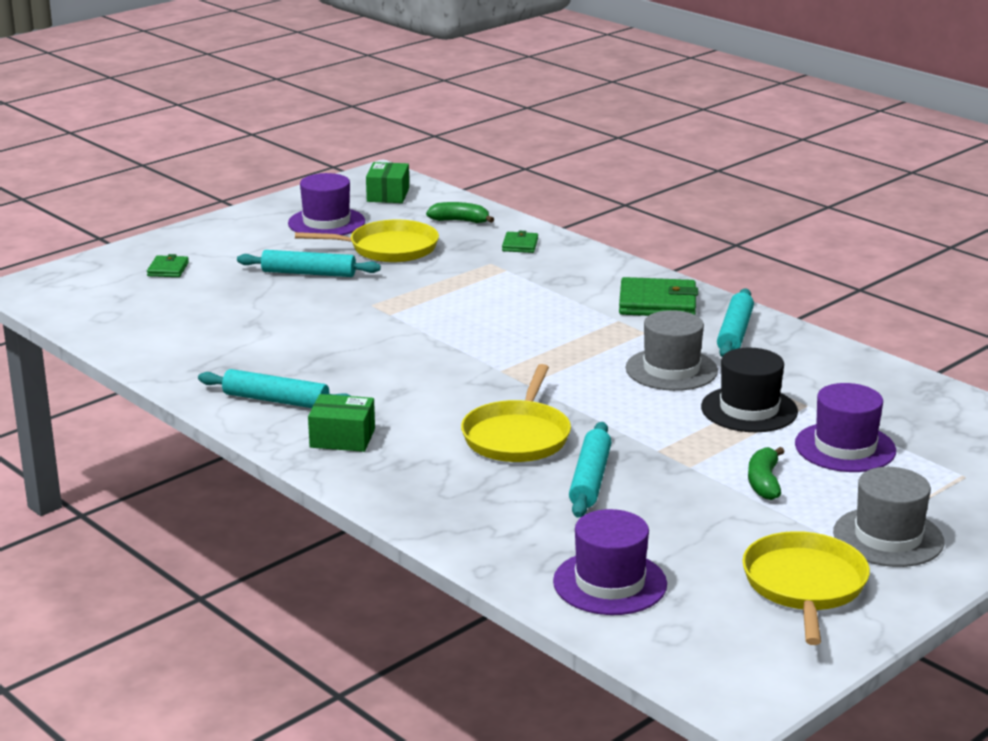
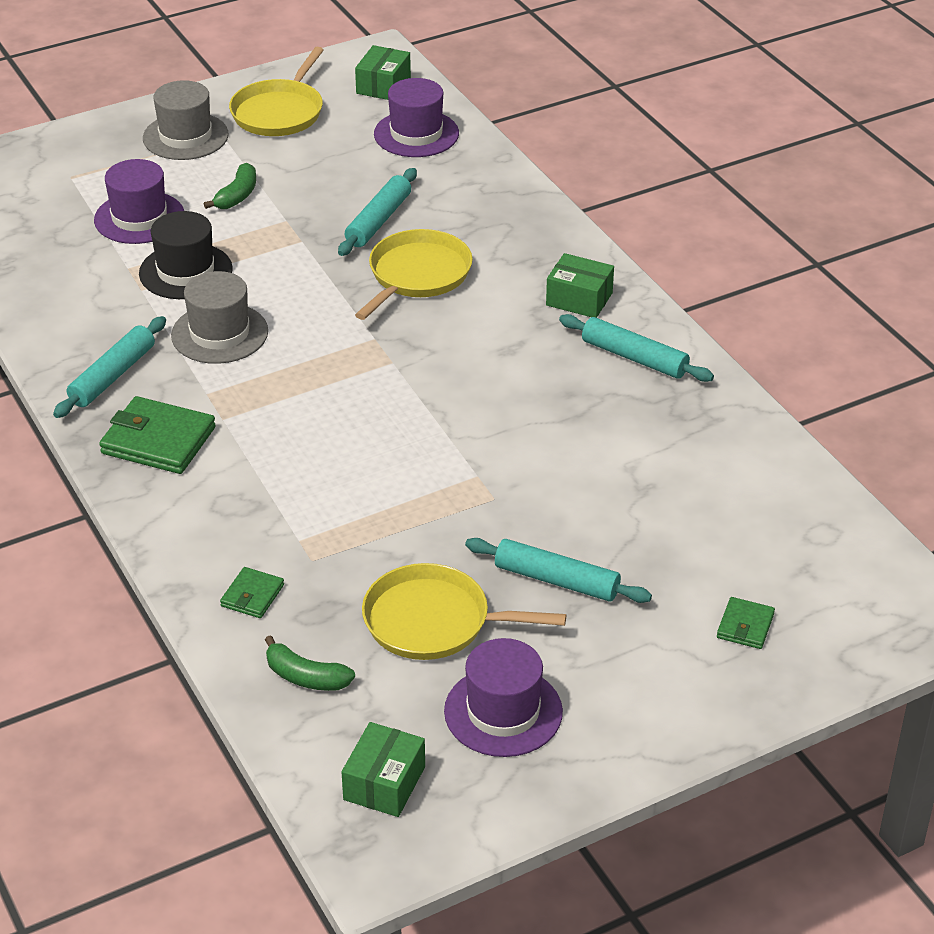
camera: 165 degrees left, 15 degrees up
none -> green box [355,45,411,100]

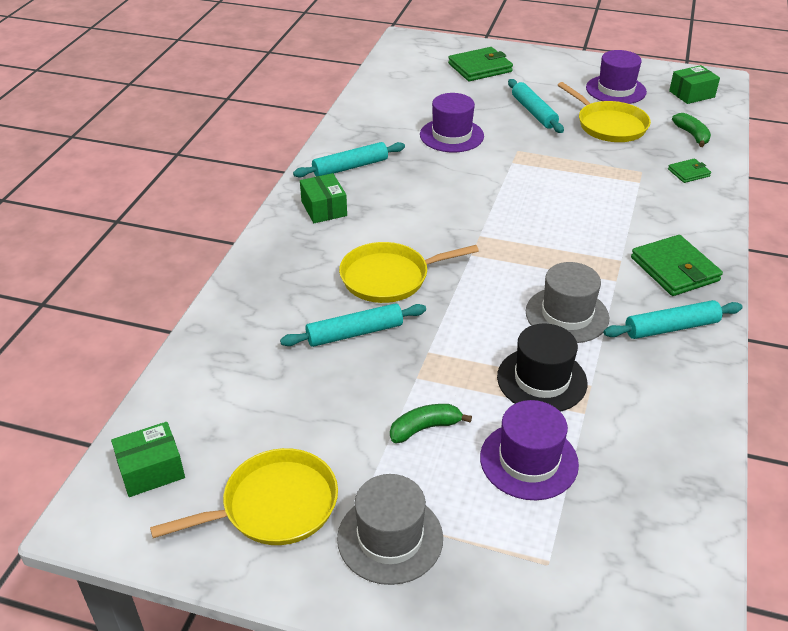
camera: 135 degrees left, 0 degrees up
purple hat [374,78,459,157] -> purple hat moved to [420,93,484,152]
turquoise rolling pin [559,314,714,382] -> turquoise rolling pin turned 75 degrees clockwise [293,142,405,177]
green wallet [717,597,775,649] -> green wallet [448,47,513,81], size x1.87

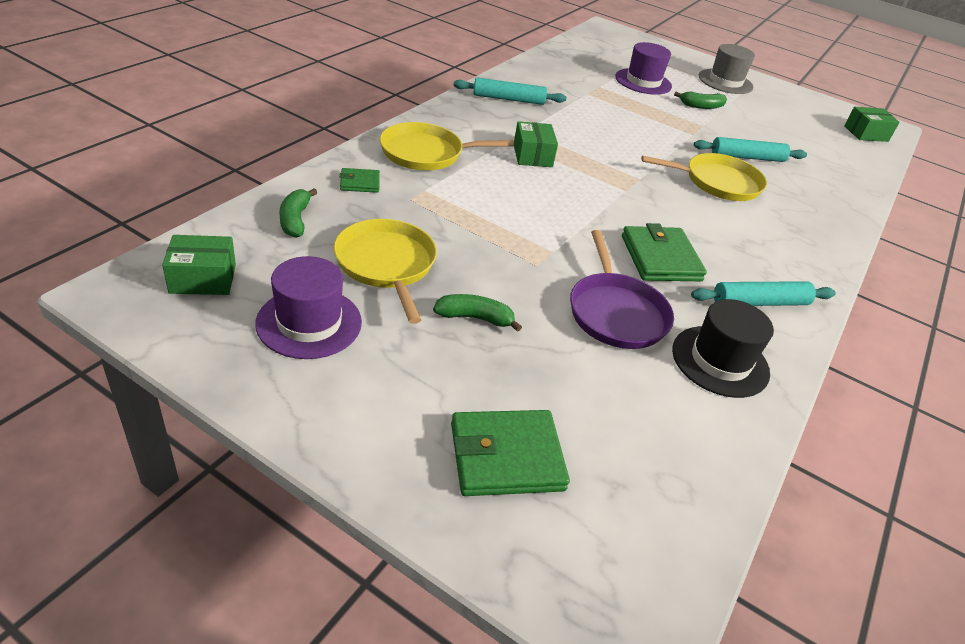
camera: 170 degrees left, 0 degrees up
yellow pan [150,448,338,545] -> yellow pan moved to [380,122,514,170]
green box [300,173,347,223] -> green box moved to [514,121,558,167]
purple hat [420,93,484,152] -> purple pan [570,230,674,349]
black hat [497,323,587,412] -> black hat moved to [672,299,774,398]
turquoise rolling pin [508,79,564,133] -> green banana [433,294,522,332]
grey hat [526,262,609,343] -> none
green wallet [631,235,723,296] -> green wallet moved to [622,223,707,281]

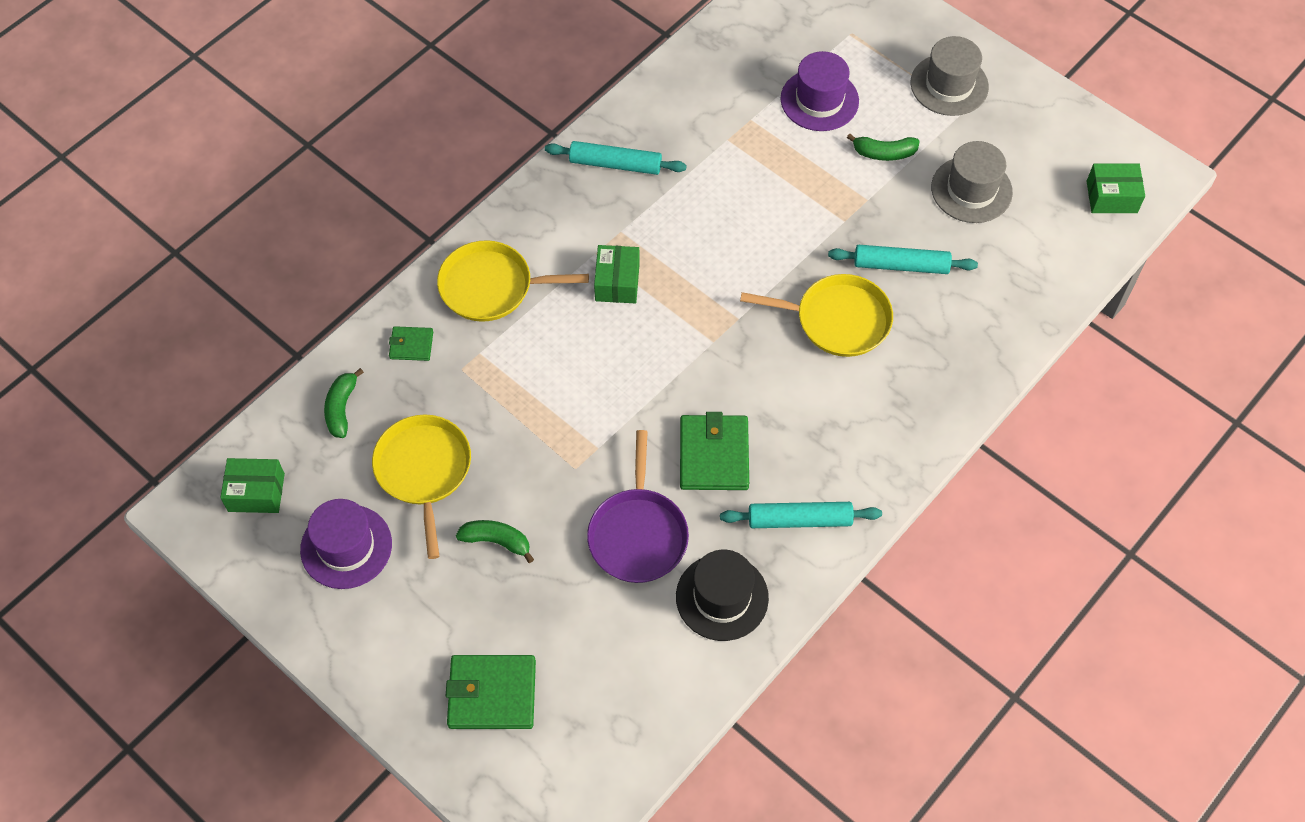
camera: 15 degrees right, 20 degrees up
none -> grey hat [931,141,1013,223]

